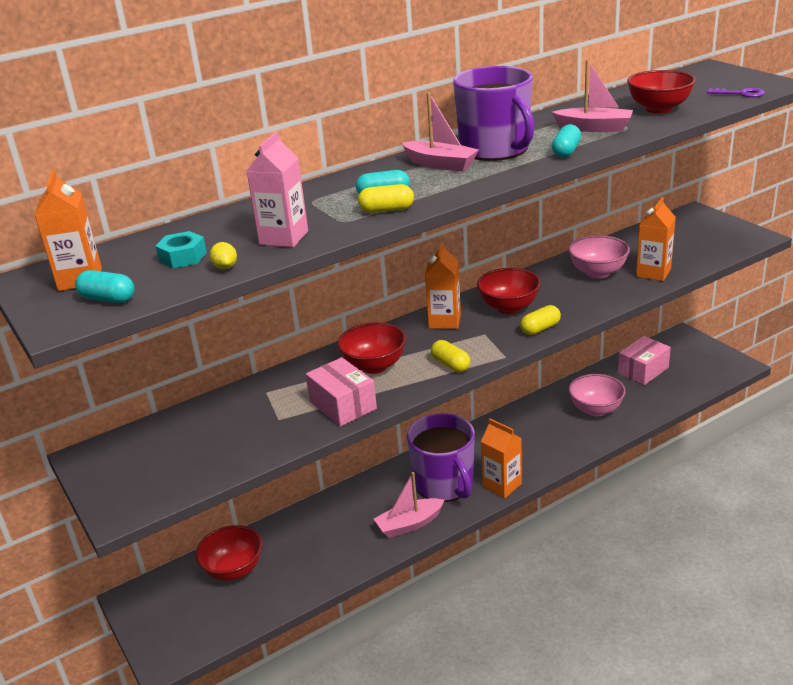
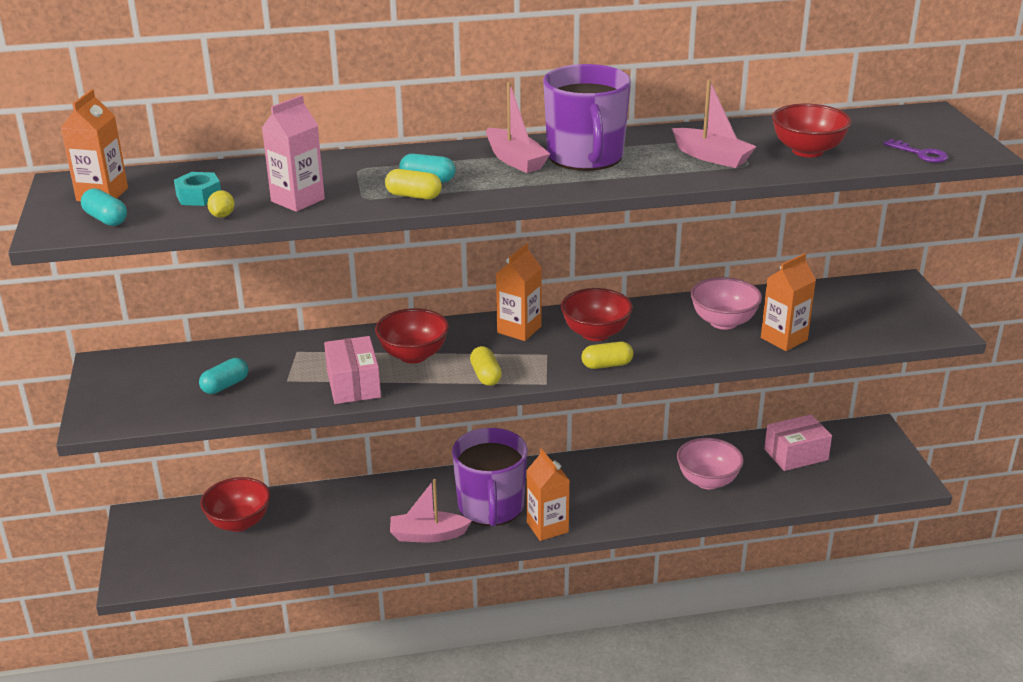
camera: 20 degrees right, 0 degrees up
turquoise capsule [552,124,581,158] -> turquoise capsule moved to [199,358,249,394]

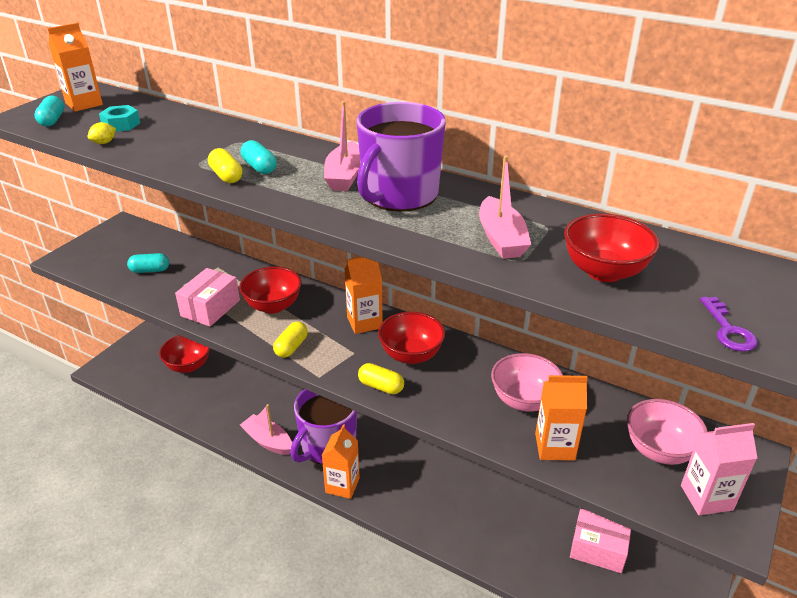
camera: 40 degrees right, 5 degrees up
pink carton [262,95,325,212] -> pink carton moved to [681,423,757,515]
pink bowl [677,438,744,489] -> pink bowl moved to [627,399,708,465]

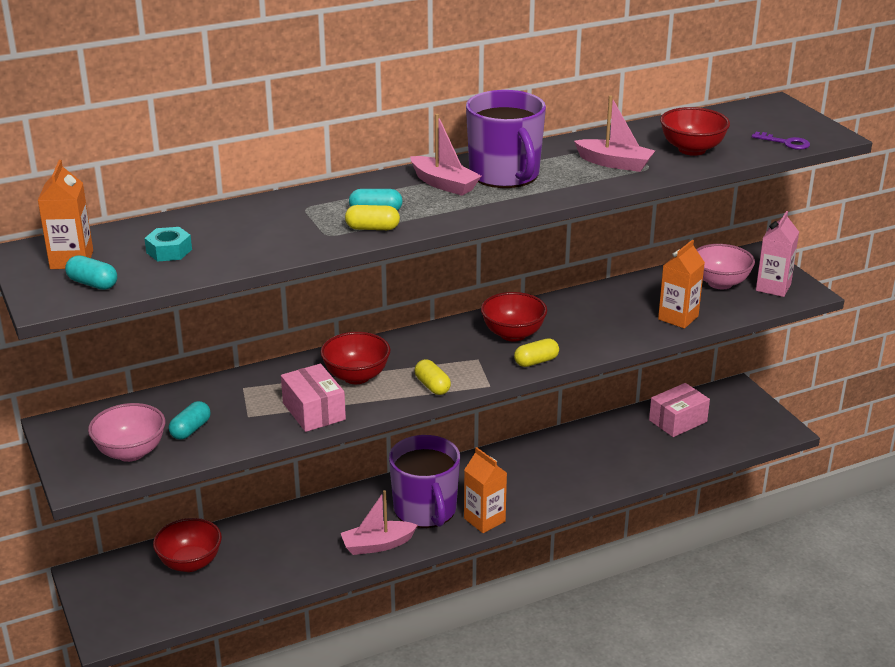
camera: 55 degrees left, 5 degrees down
yellow lemon [87,122,116,144] -> none
orange carton [345,257,383,334] -> none
pink bowl [491,353,563,412] -> pink bowl moved to [88,403,165,462]

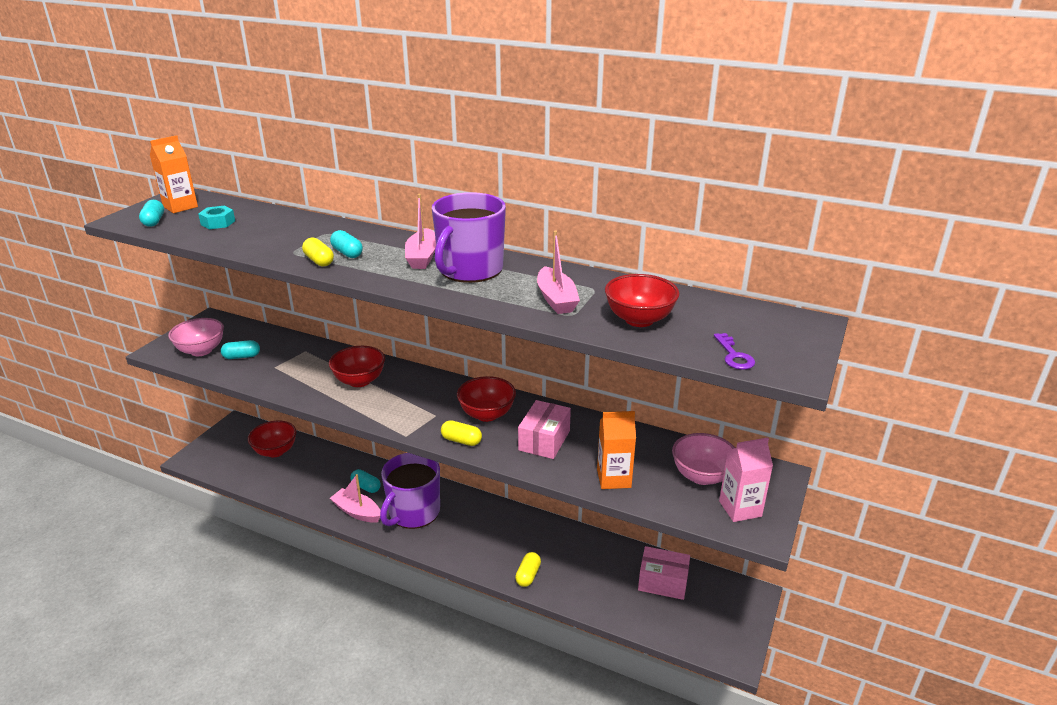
camera: 50 degrees right, 0 degrees up
pink box [281,364,346,432] -> pink box moved to [518,400,571,459]
yellow capsule [415,359,451,395] -> yellow capsule moved to [515,552,541,587]
orange carton [464,447,507,533] -> none
none -> turquoise capsule [351,469,381,493]

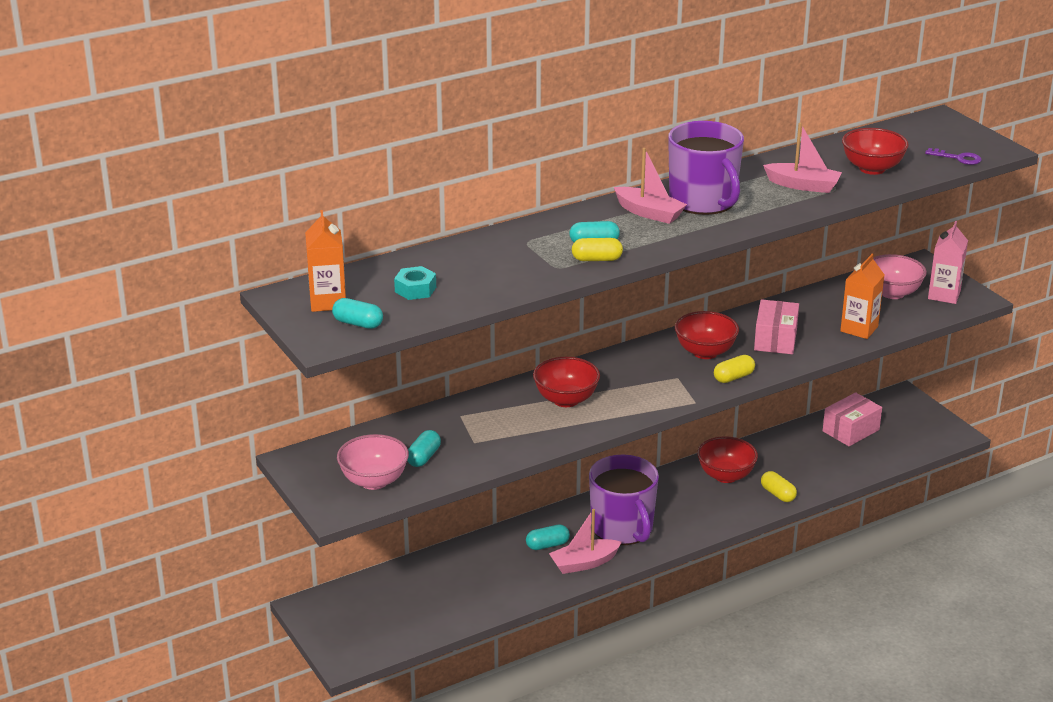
camera: 55 degrees left, 0 degrees up
red bowl [248,420,297,457] -> red bowl moved to [697,436,758,483]
pink box [518,400,571,459] -> pink box turned 45 degrees clockwise [754,299,799,354]

